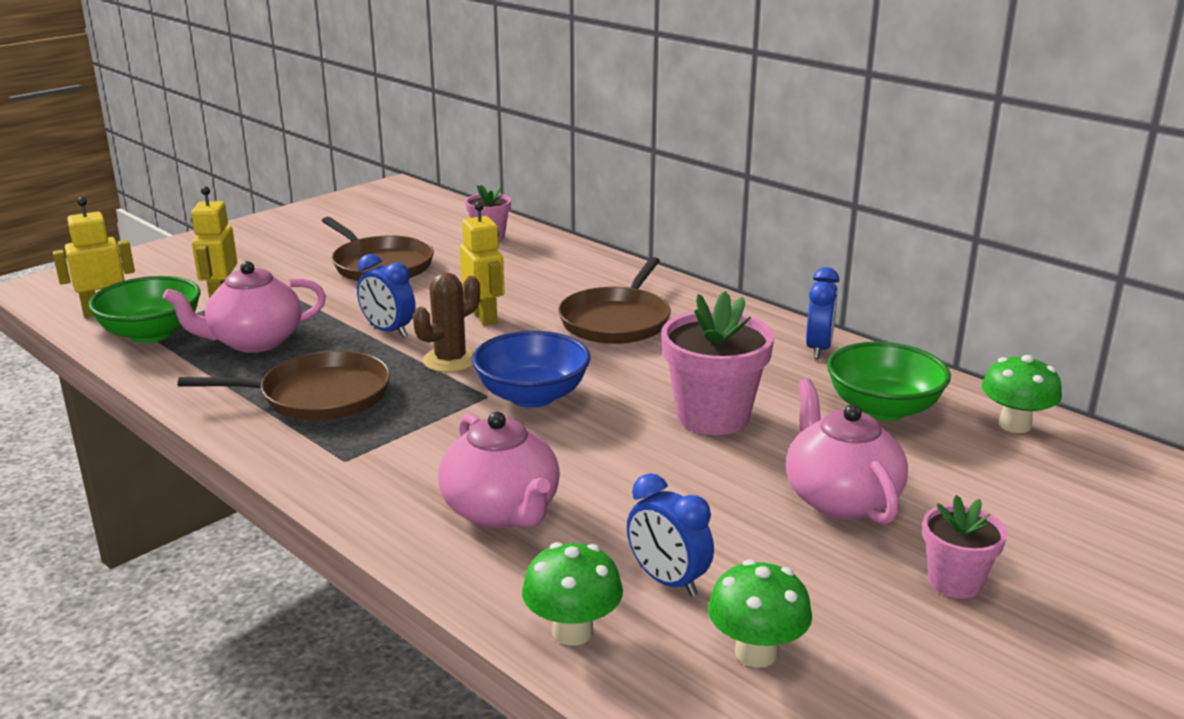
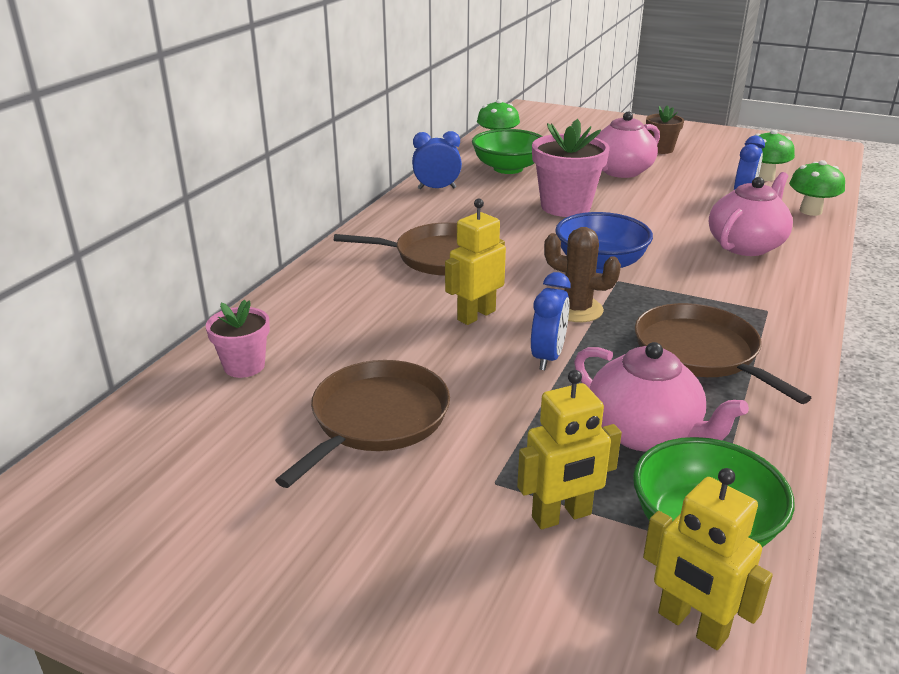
camera: 110 degrees left, 5 degrees up
pink flower pot [922,495,1007,599] -> brown flower pot [646,105,684,154]

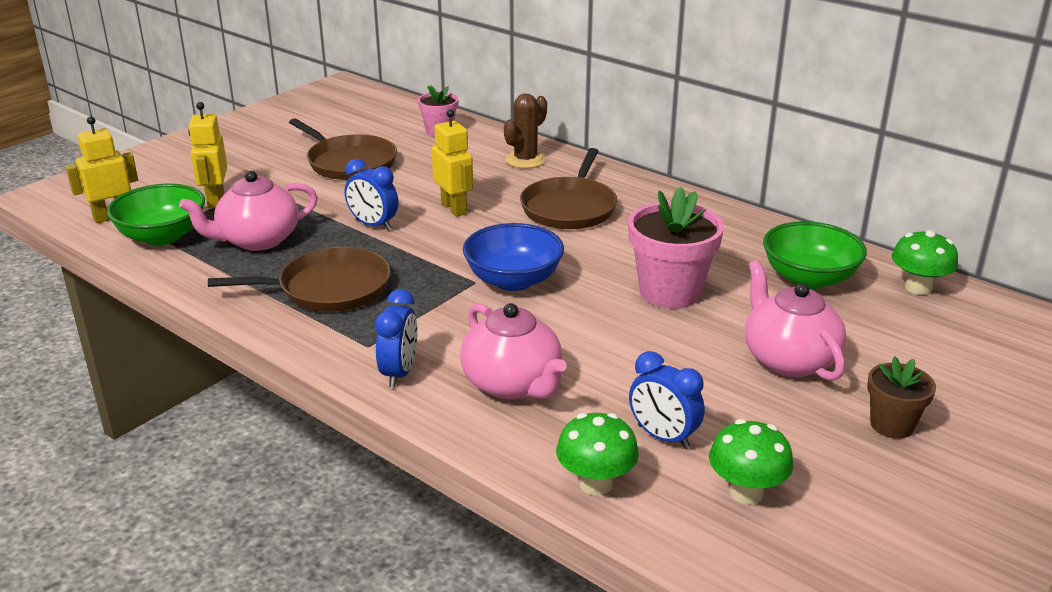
camera: 105 degrees right, 0 degrees up
blue clock [412,131,462,190] -> blue clock moved to [375,289,418,387]
brown cactus [544,227,621,322] -> brown cactus moved to [504,93,547,168]

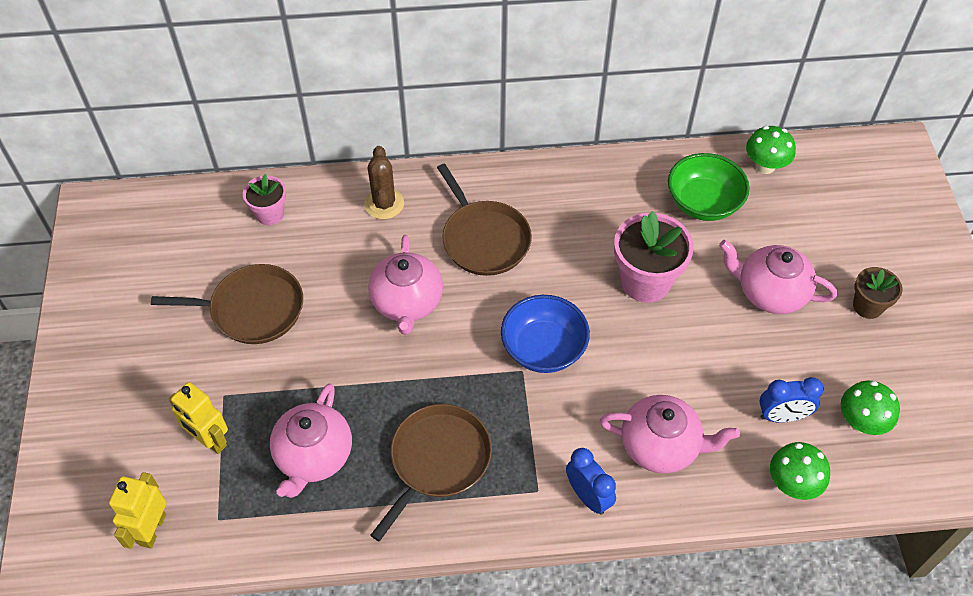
camera: 45 degrees left, 25 degrees up
green bowl [107,184,205,245] -> none
blue clock [345,159,398,230] -> none
yellow robot [432,109,473,217] -> pink teapot [368,235,443,335]

